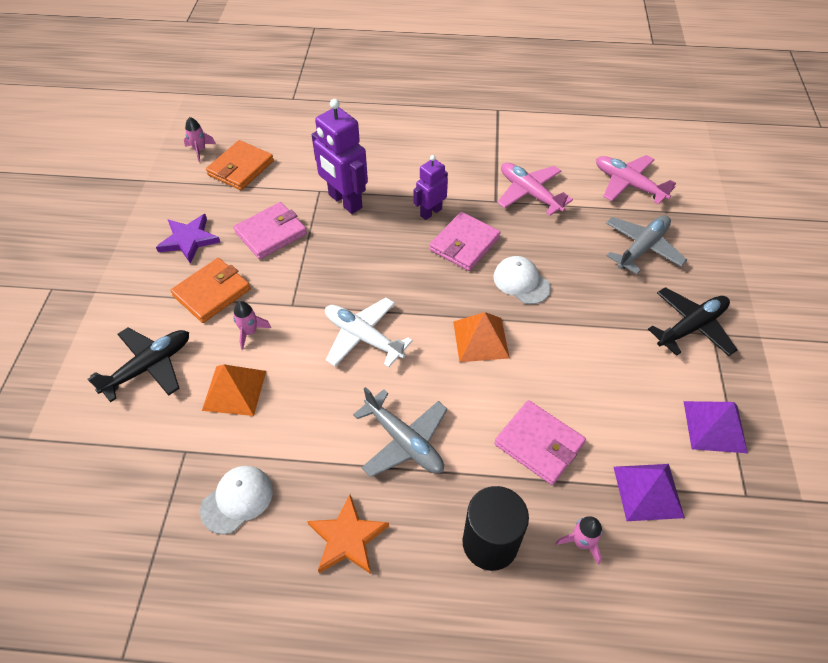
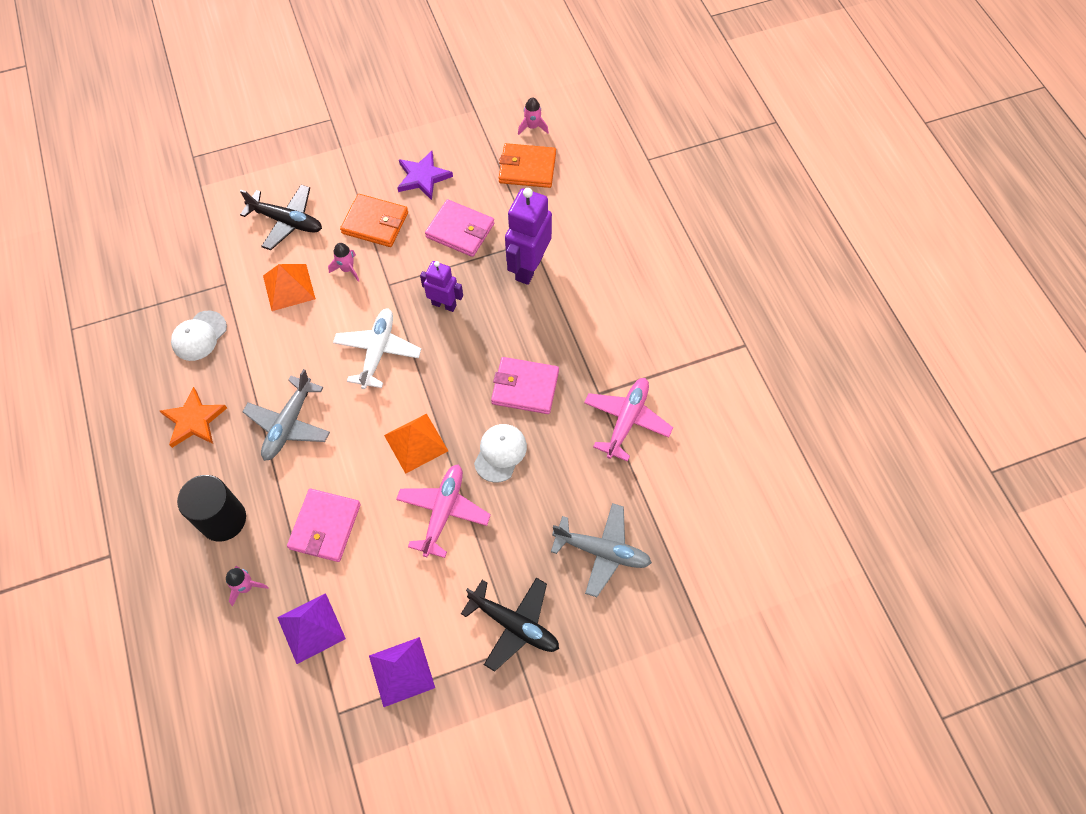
camera: 65 degrees right, 10 degrees up
white cap [200,466,273,535] -> white cap turned 105 degrees clockwise [171,310,227,361]
purple robot [413,155,448,220] -> purple robot moved to [420,261,463,312]
pink plane [596,155,676,205] -> pink plane moved to [396,464,491,558]

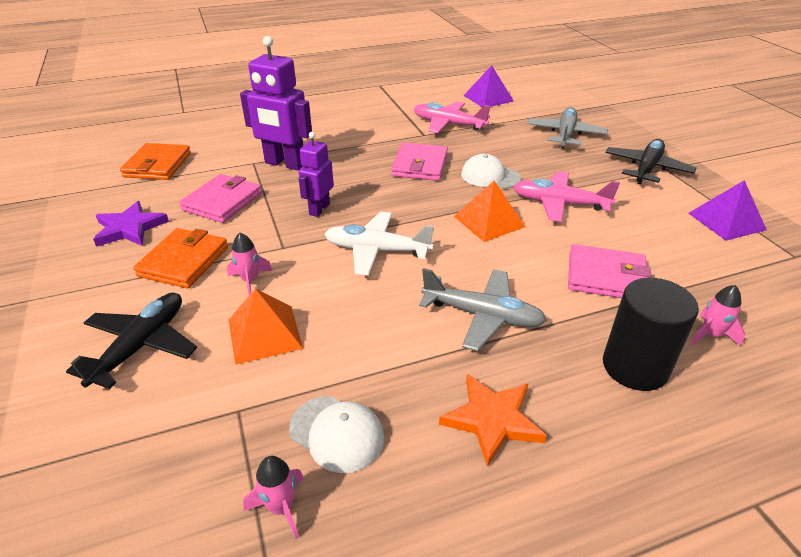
camera: 90 degrees left, 25 degrees down
purple pyramid [277,593,346,664] -> purple pyramid moved to [463,65,513,107]
pink rocket [518,97,549,135] -> pink rocket moved to [243,456,304,539]

